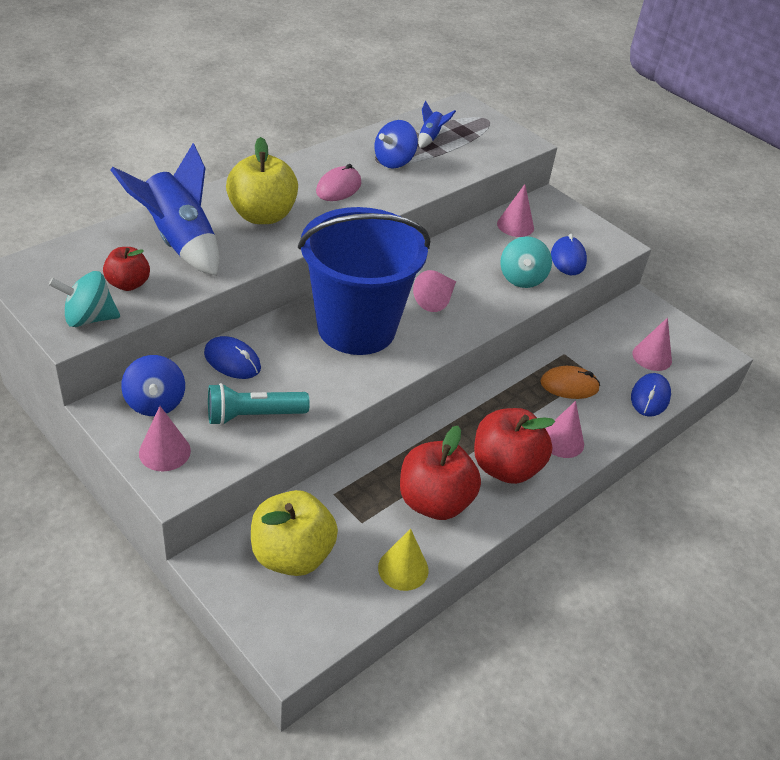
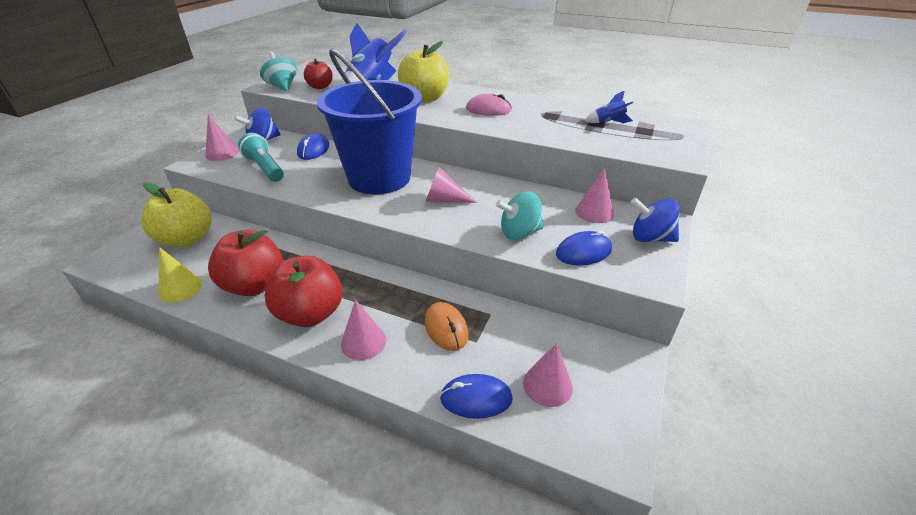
camera: 70 degrees right, 5 degrees down
blue spinning top [374,120,418,168] -> blue spinning top moved to [631,198,680,242]

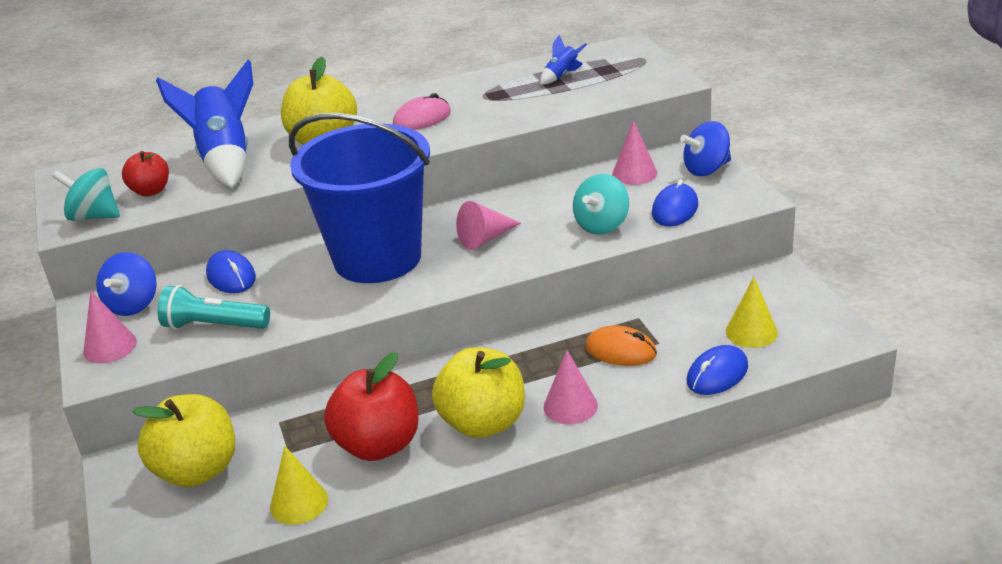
camera: 40 degrees left, 5 degrees down
red apple [264,256,343,327] -> yellow apple [432,347,525,438]
pink cone [523,343,573,407] -> yellow cone [726,277,778,348]

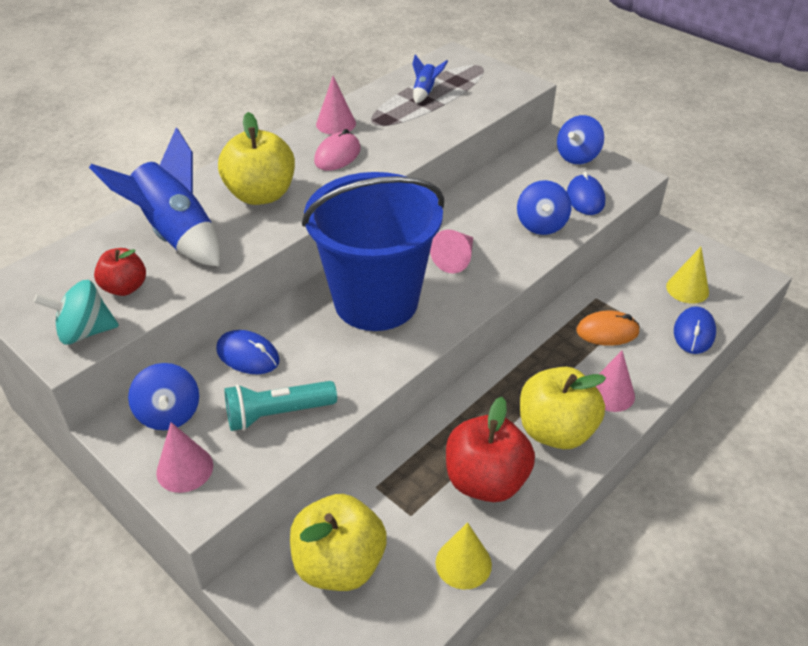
camera: 30 degrees left, 10 degrees up
turquoise spinning top [573,174,629,235] -> blue spinning top [517,180,571,235]
pink cone [612,120,657,185] -> pink cone moved to [316,76,356,135]

